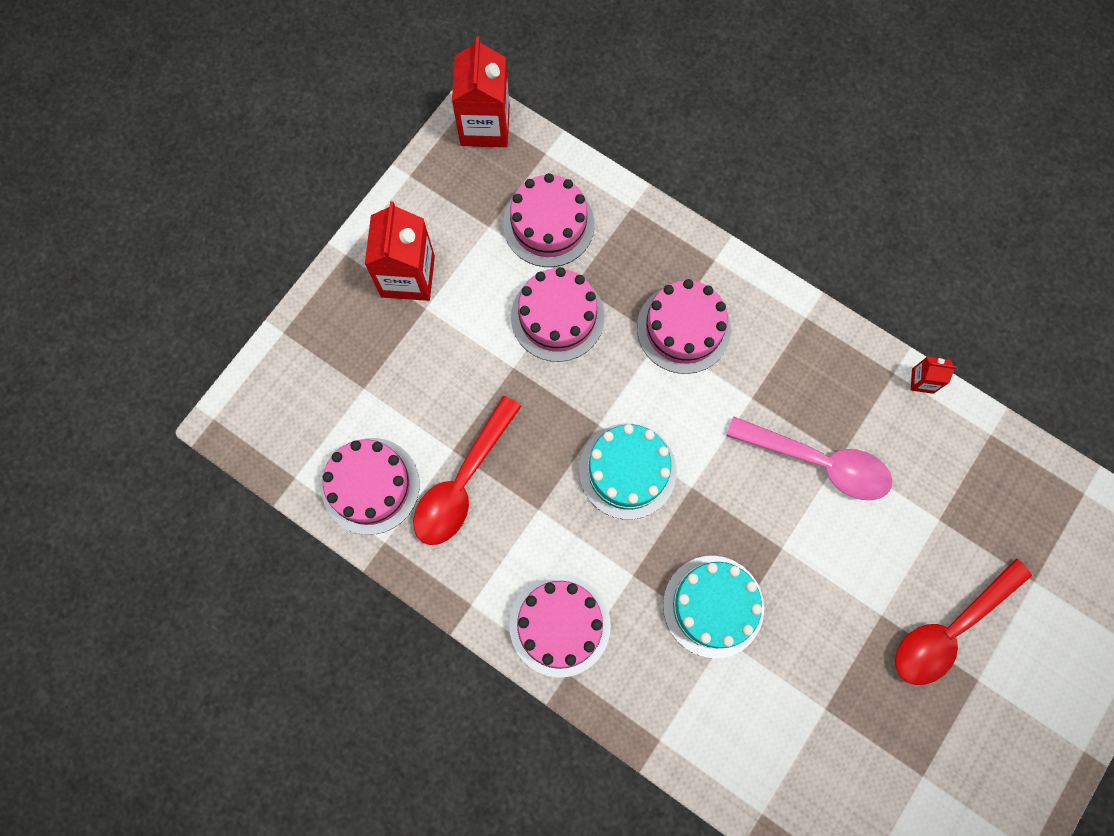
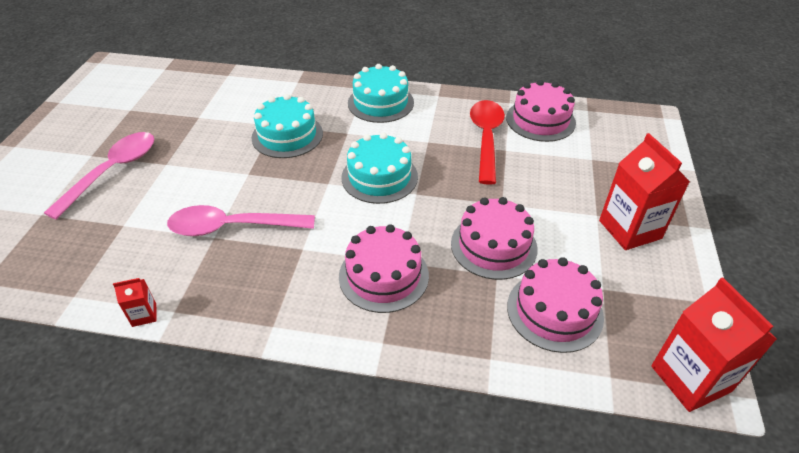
camera: 155 degrees right, 30 degrees down
pink cake [509,574,611,678] -> turquoise cake [348,64,414,123]
red spoon [895,559,1032,685] -> pink spoon [44,132,154,219]

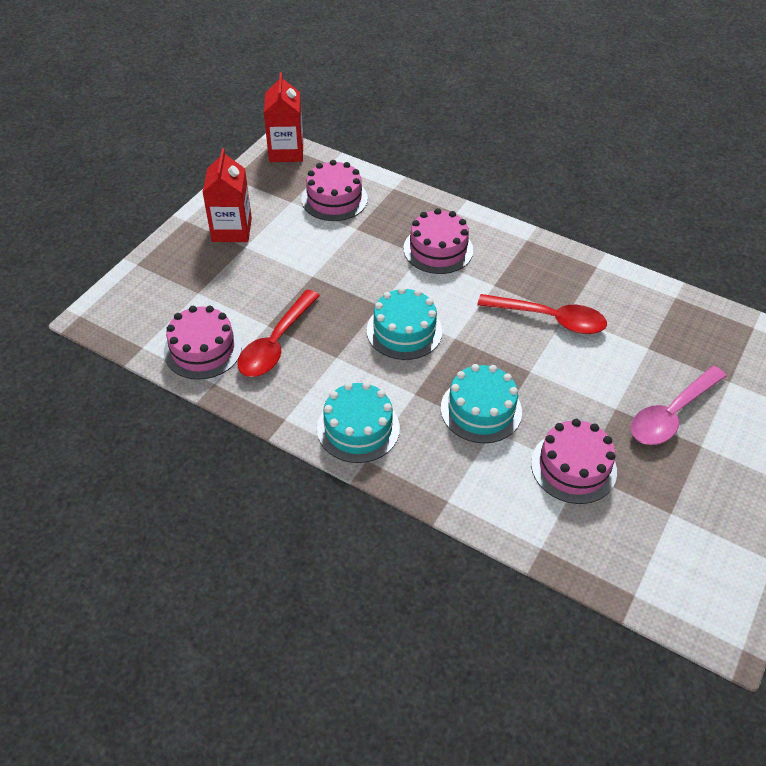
camera: 160 degrees left, 5 degrees up
red carton [113,278,156,327] -> none
pink spoon [167,205,315,236] -> red spoon [477,294,607,334]
pink cake [451,197,538,280] -> pink cake moved to [531,419,617,504]

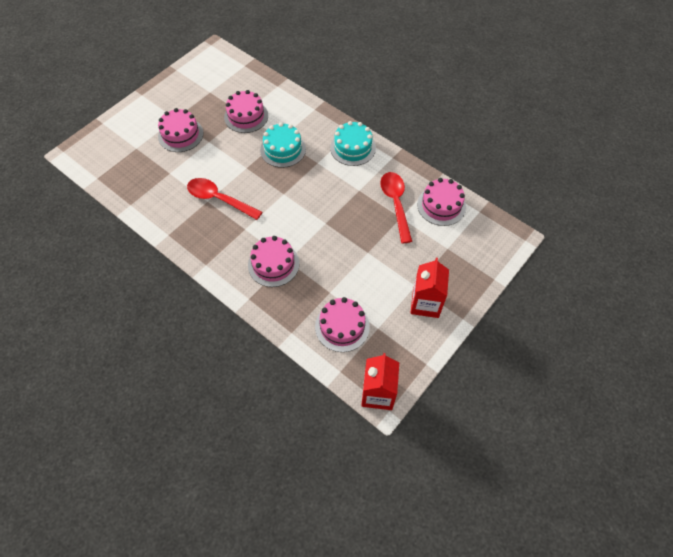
camera: 170 degrees left, 10 degrees up
red spoon [237,290,320,377] -> red spoon turned 45 degrees counterclockwise [380,172,412,243]
turquoise cake [367,287,442,360] -> none
pink spoon [631,366,726,445] -> pink cake [158,108,204,152]

